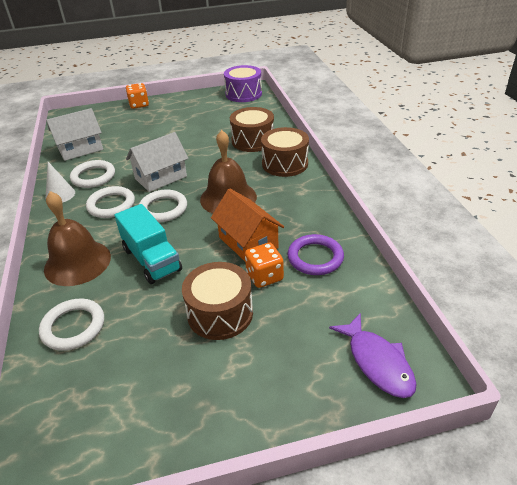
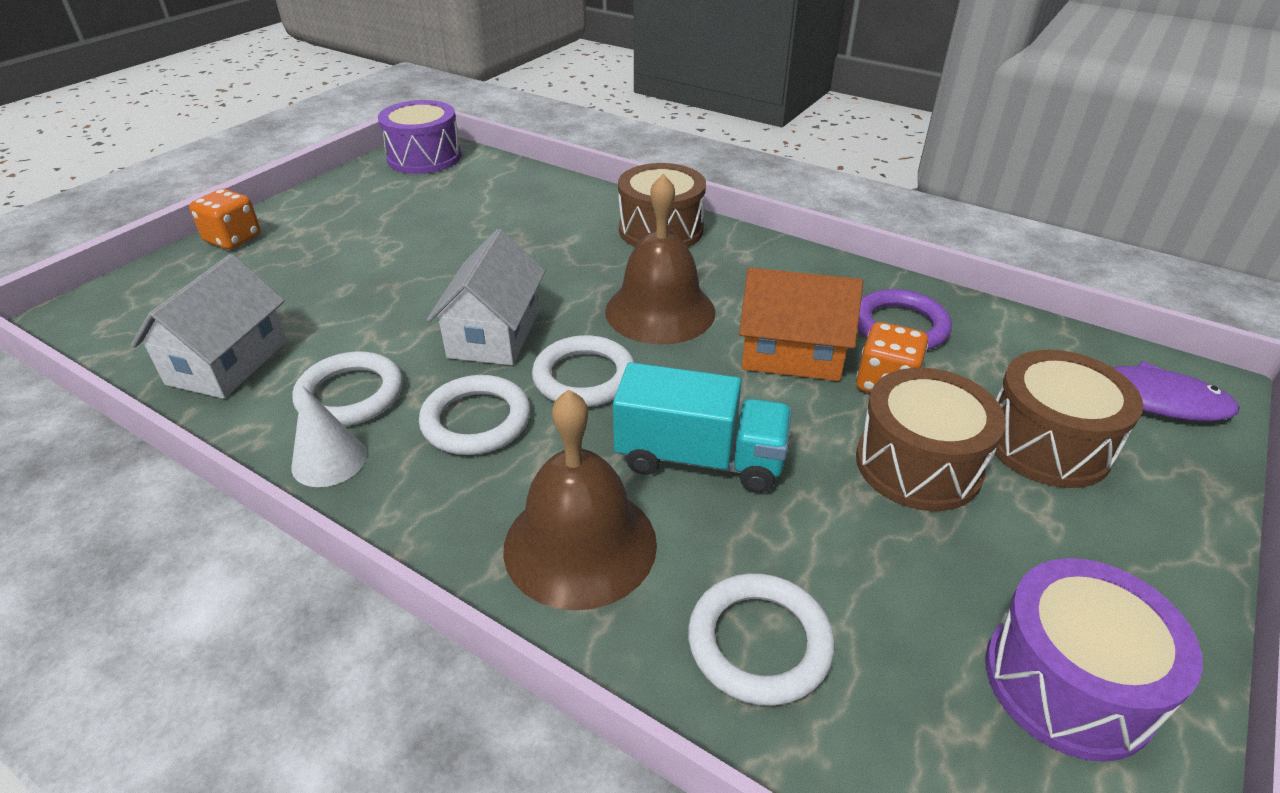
camera: 45 degrees left, 0 degrees up
brown drum [230,107,274,152] -> brown drum moved to [995,350,1144,488]
none -> purple drum [985,558,1203,762]

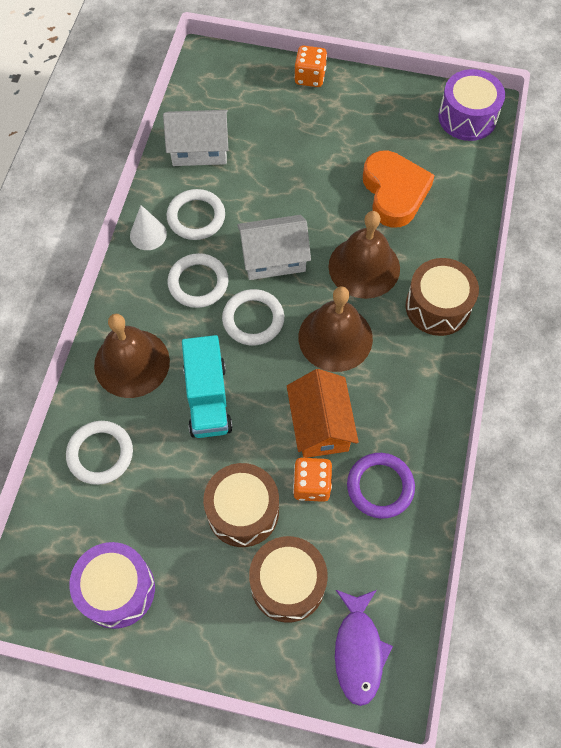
camera: 70 degrees right, 25 degrees up
none -> brown bell [329,211,400,299]
none -> orange heart [363,151,435,228]

